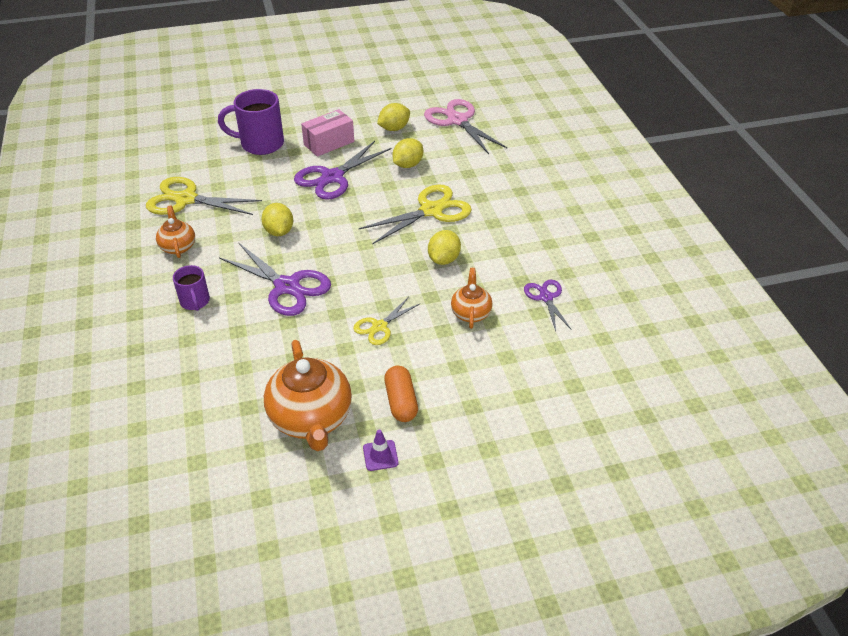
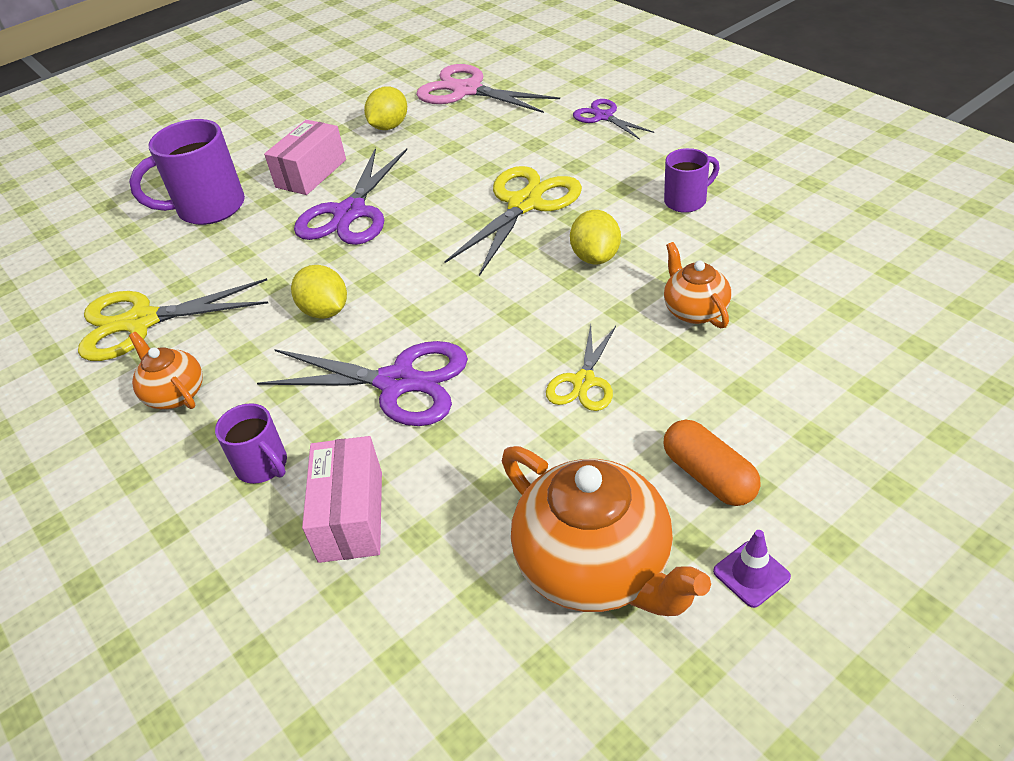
camera: 20 degrees left, 0 degrees up
yellow lemon [392,138,423,168] -> none
purple scissors [524,280,572,331] -> purple scissors moved to [573,99,654,140]
none -> pink box [302,436,382,563]
none -> purple mug [664,148,720,213]

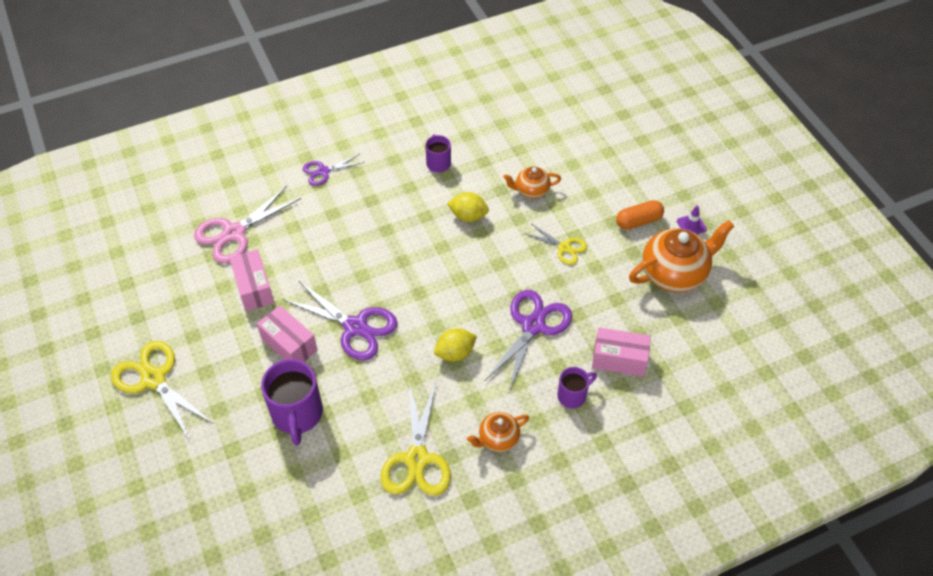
camera: 80 degrees left, 10 degrees up
yellow lemon [364,87,407,130] -> pink box [229,249,274,311]
yellow scissors [444,166,582,275] -> yellow scissors moved to [111,341,214,440]

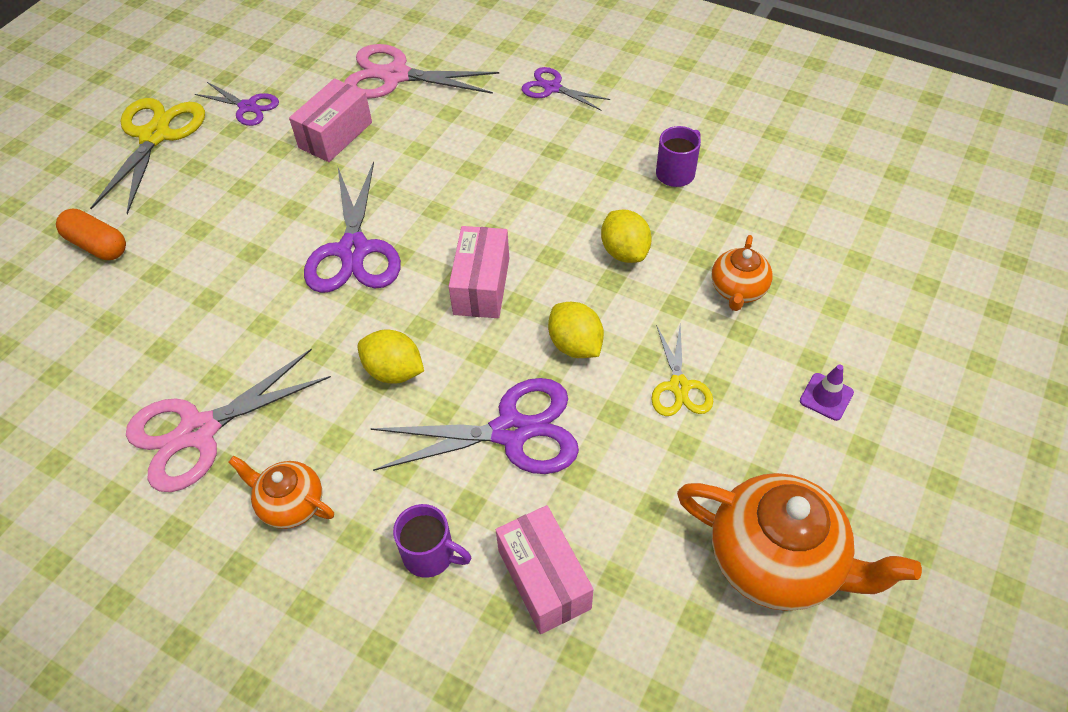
camera: 55 degrees right, 0 degrees up
pink box [257,305,317,362] -> pink box moved to [448,226,509,318]
purple mug [261,359,323,445] -> none
yellow scissors [381,382,451,496] -> pink scissors [126,349,331,492]
orange teapot [503,167,561,198] -> orange teapot turned 120 degrees counterclockwise [711,235,773,311]
orange capsule [616,200,664,230] -> orange capsule moved to [56,209,126,260]
purple traffic cone [677,205,707,234] -> purple traffic cone moved to [800,364,854,421]
none -> purple scissors [195,82,279,126]
none -> yellow lemon [548,302,604,358]

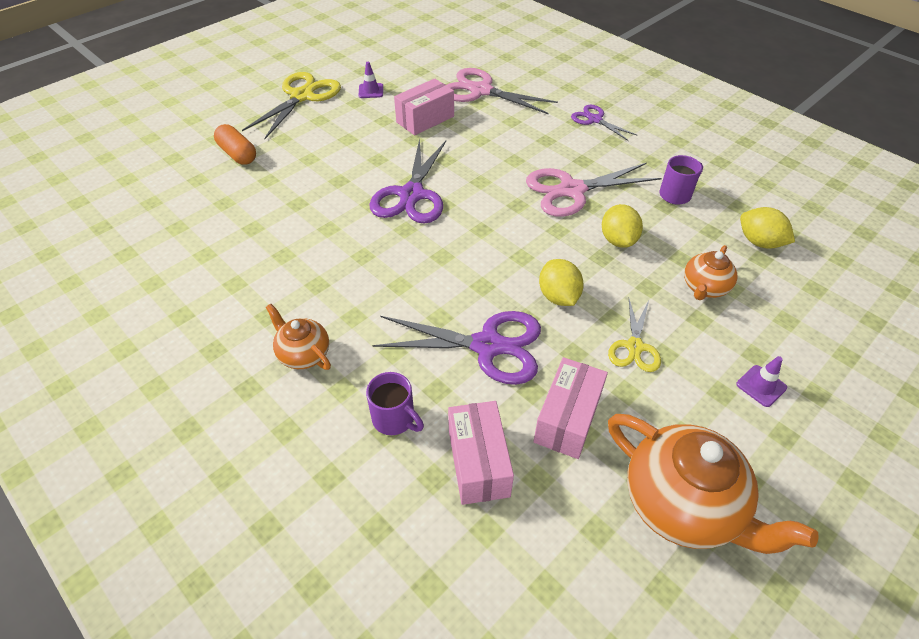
camera: 15 degrees right, 5 degrees down
pink scissors [126,349,331,492] -> pink scissors moved to [526,163,662,217]
purple scissors [195,82,279,126] -> purple traffic cone [359,62,383,98]
yellow lemon [358,329,424,384] -> yellow lemon moved to [740,207,795,249]
pink box [448,226,509,318] -> pink box moved to [533,357,608,459]

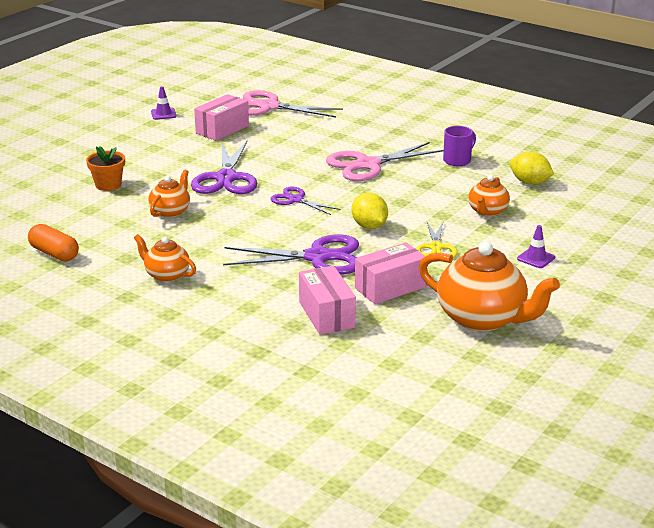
camera: 10 degrees left, 20 degrees down
orange capsule [214,124,256,165] -> orange capsule moved to [28,224,79,261]
yellow scissors [242,72,341,139] -> none
purple mug [366,372,424,435] -> none
pink box [533,357,608,459] -> pink box turned 45 degrees clockwise [355,242,426,304]
purple scissors [571,105,638,141] -> purple scissors moved to [270,187,340,215]
yellow lemon [602,204,643,248] -> none
none -> orange flower pot [86,146,125,191]
none -> orange teapot [149,170,190,218]

